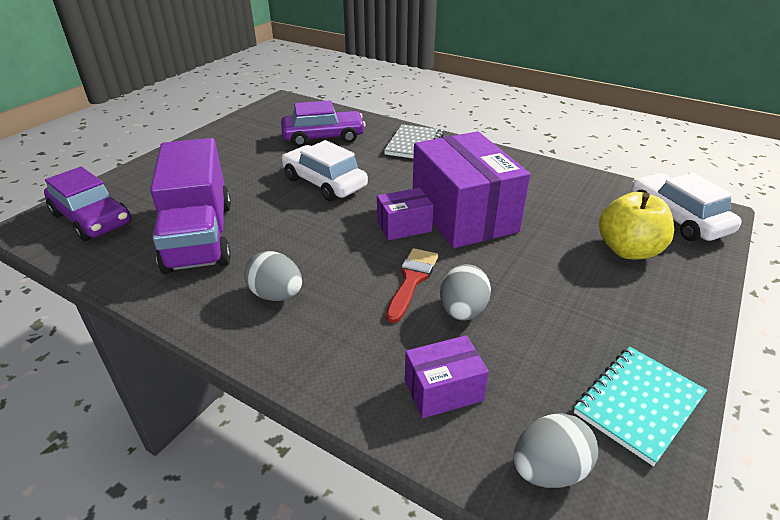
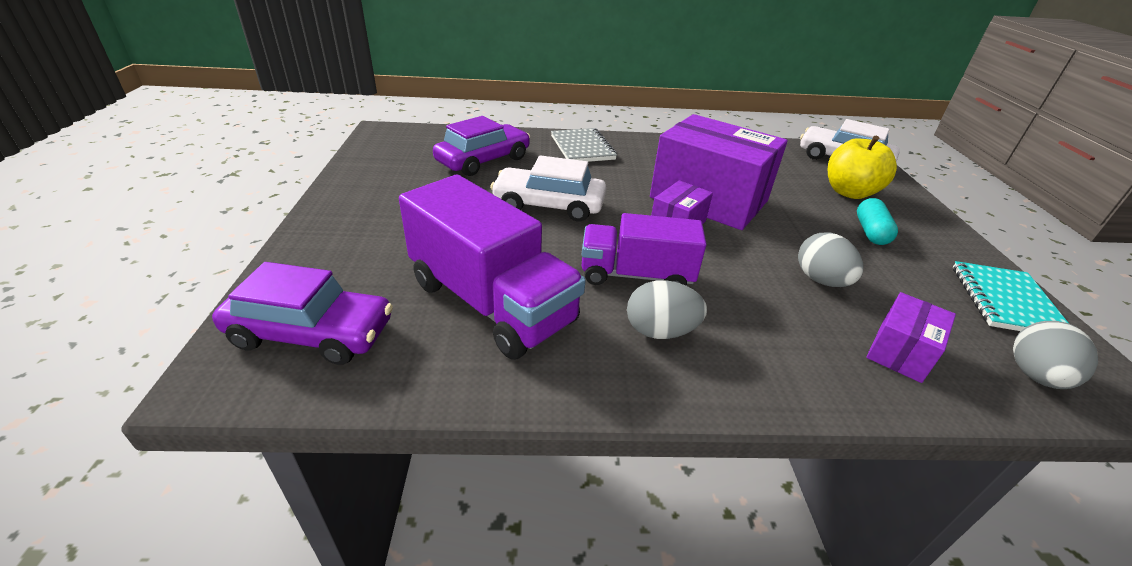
camera: 35 degrees left, 0 degrees up
red brush [386,248,438,323] -> none
none -> purple truck [581,213,706,286]
none -> turquoise capsule [857,198,898,245]

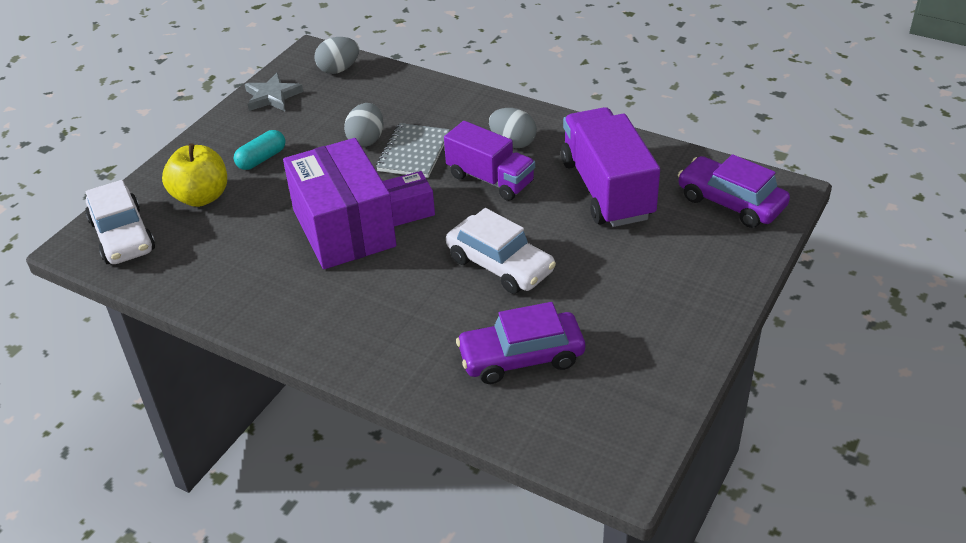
camera: 145 degrees left, 5 degrees up
grey notebook [551,128,617,162] -> grey notebook moved to [376,123,450,178]
purple box [866,292,956,383] -> none
turquoise notebook [953,261,1068,331] -> grey star [245,73,303,111]

